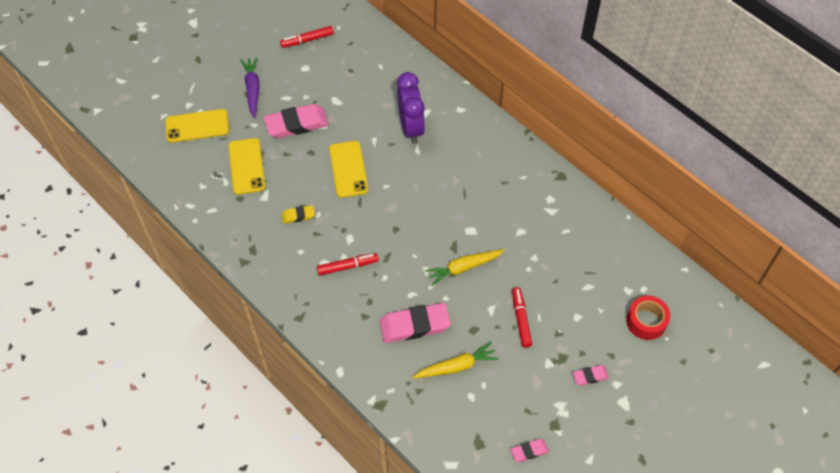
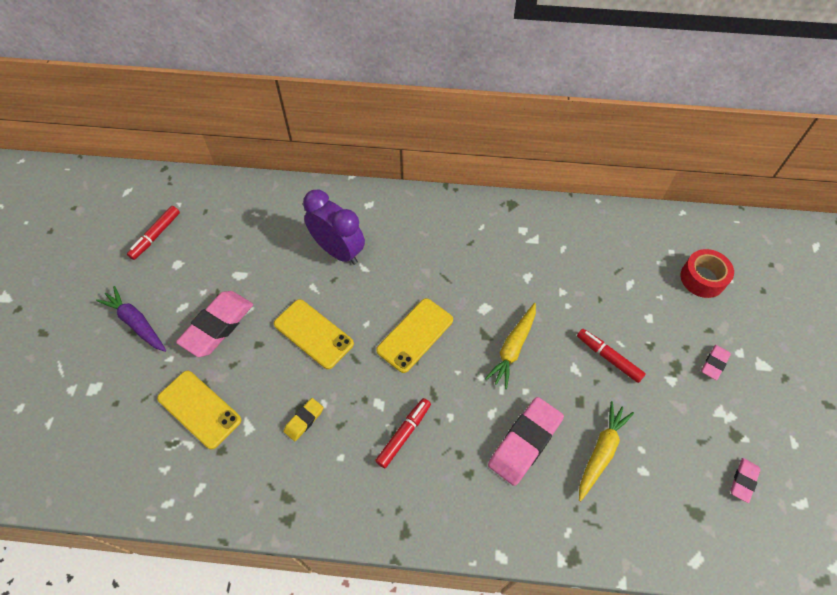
camera: 40 degrees left, 0 degrees up
yellow phone [165,109,229,143] -> yellow phone moved to [376,298,453,373]

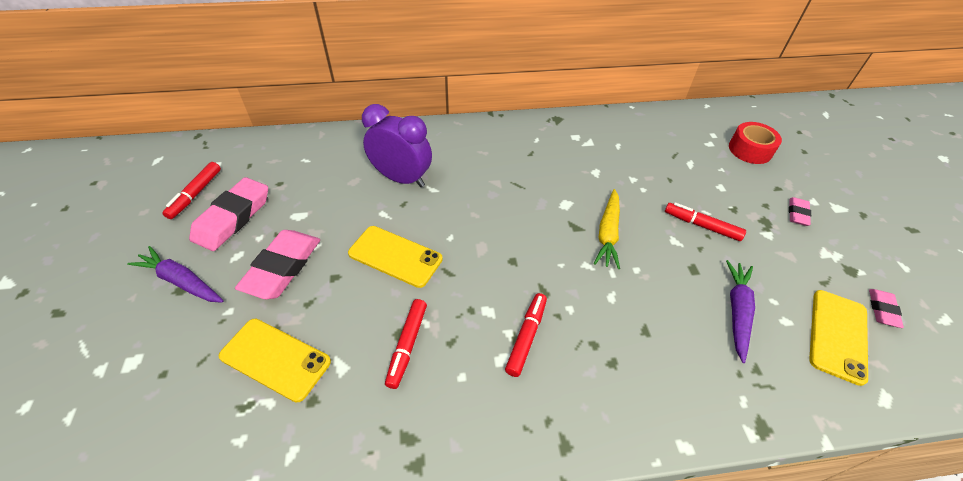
camera: 15 degrees left, 10 degrees down
yellow eraser [284,398,323,441] -> red marker [385,299,427,389]
yellow phone [376,298,453,373] -> yellow phone moved to [809,290,868,386]
pink eraser [488,397,564,486] -> pink eraser moved to [189,177,268,251]
yellow carrot [579,401,634,501] -> purple carrot [726,260,755,363]

